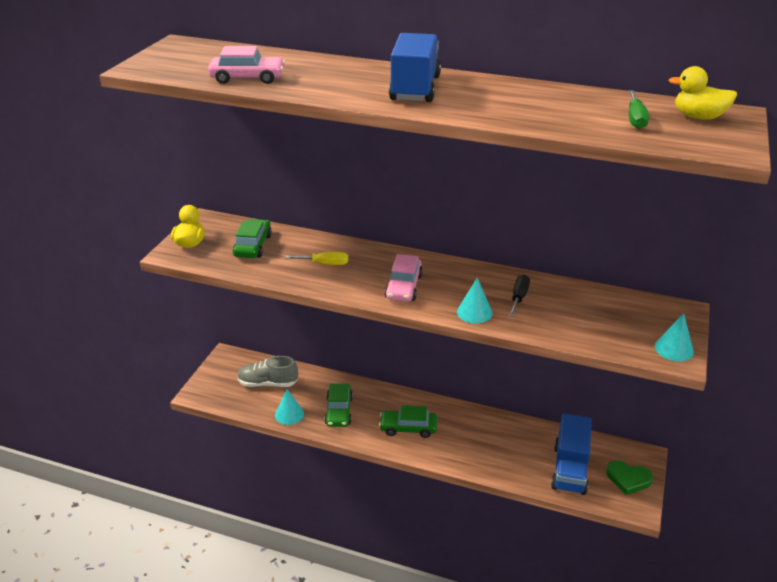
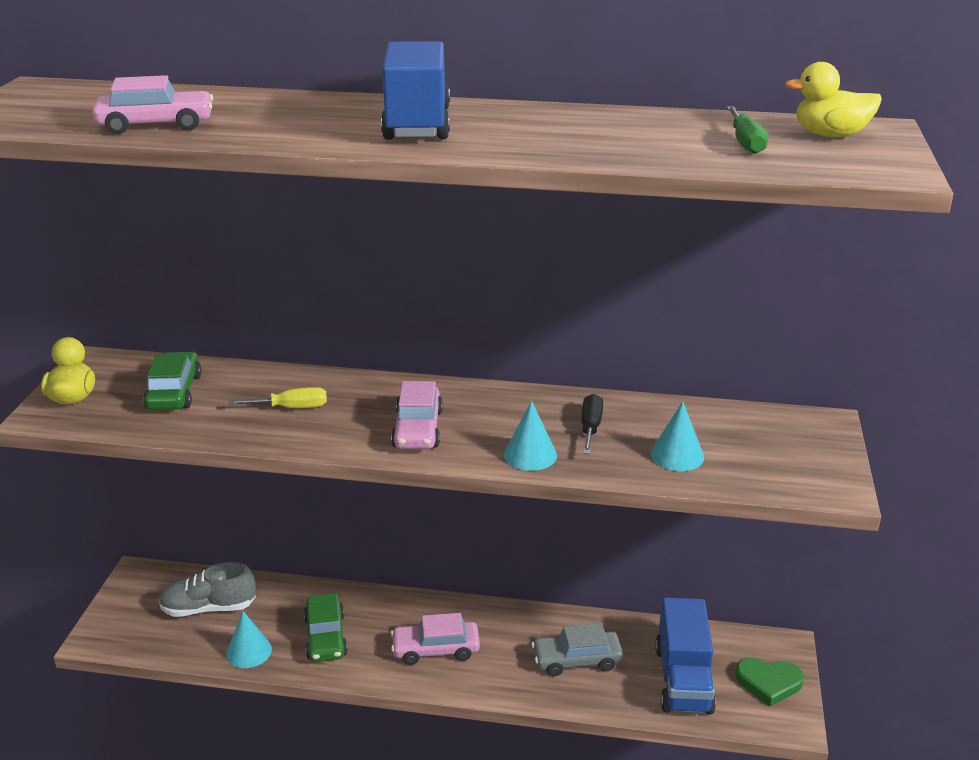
camera: 10 degrees left, 5 degrees down
green car [379,405,437,438] -> pink car [391,613,480,665]
turquoise cone [655,313,694,361] -> turquoise cone moved to [650,401,704,471]
none -> grey car [531,623,623,676]

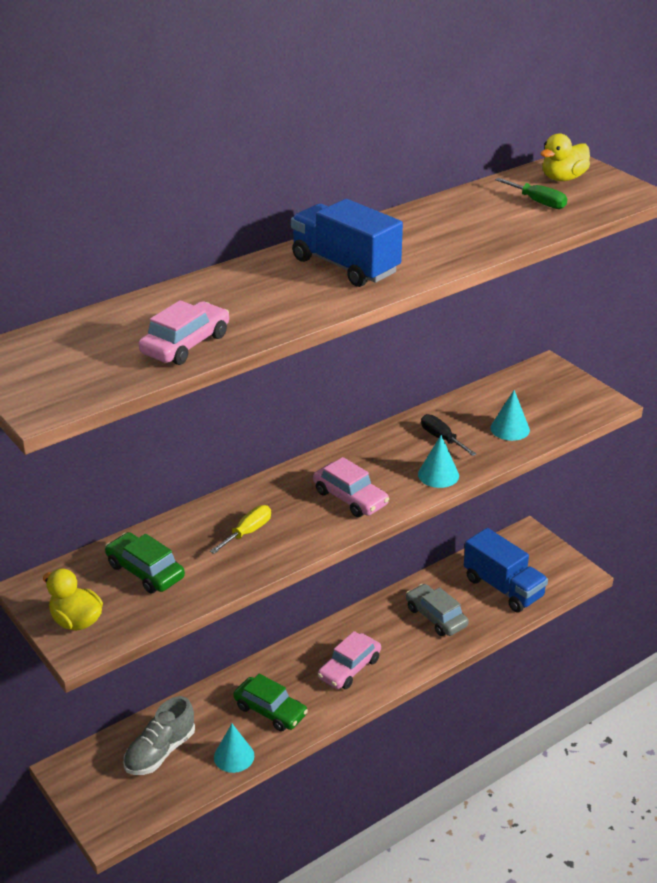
camera: 45 degrees left, 5 degrees up
grey car [531,623,623,676] -> grey car turned 105 degrees clockwise [406,584,469,636]
green heart [735,657,804,706] -> none

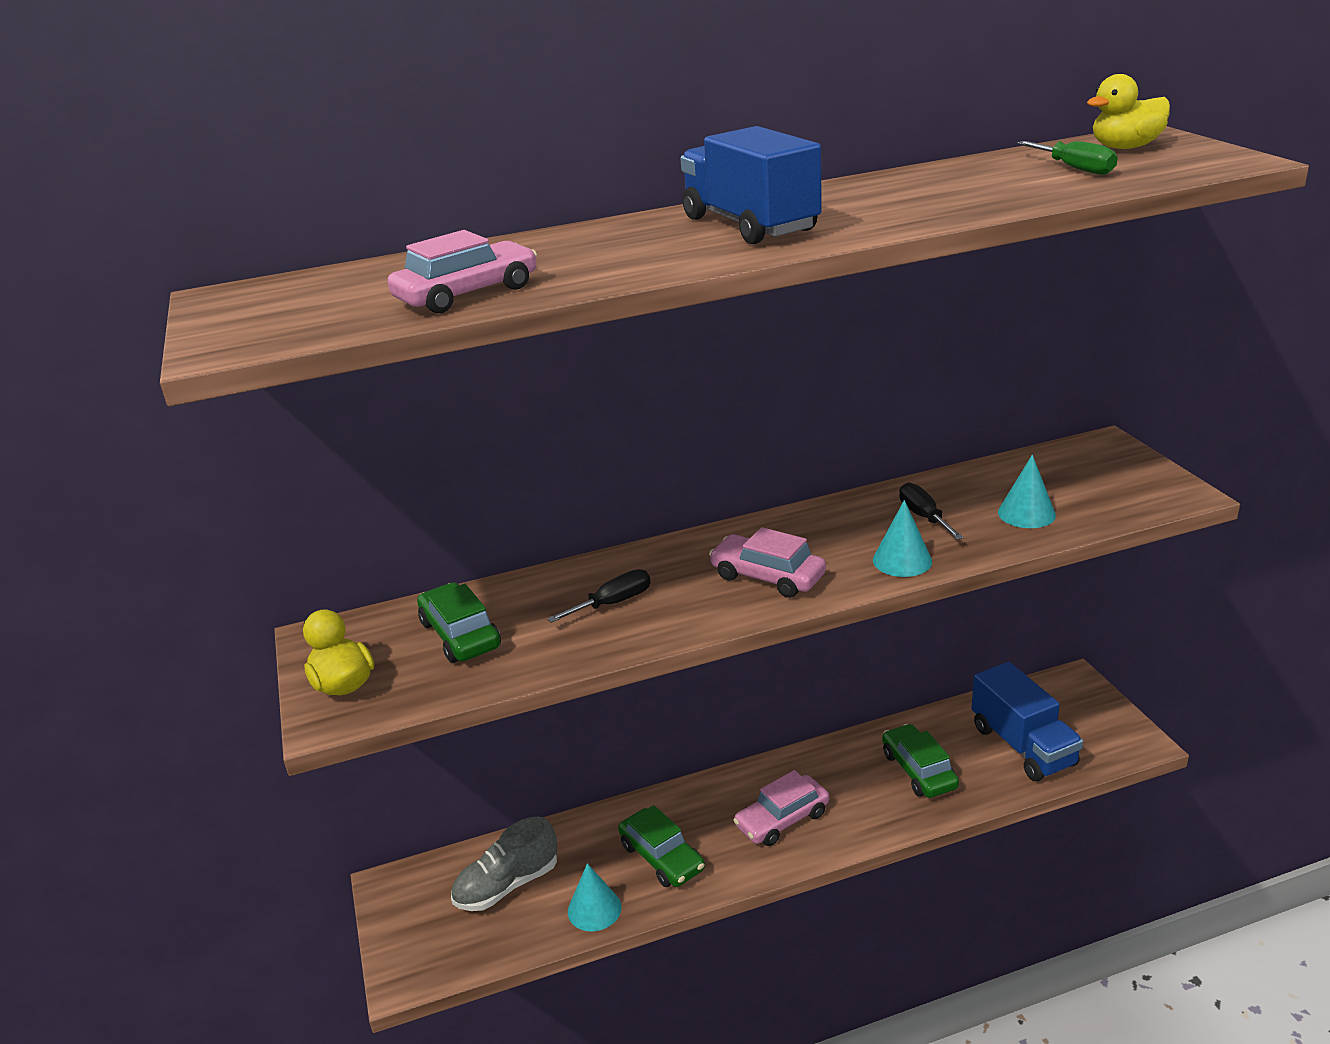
camera: 20 degrees right, 5 degrees down
yellow screwdriver [210,505,271,554] -> black screwdriver [547,569,651,623]
pink car [313,457,389,517] -> pink car turned 150 degrees clockwise [709,527,826,598]
grey car [406,584,469,636] -> green car [882,724,959,798]

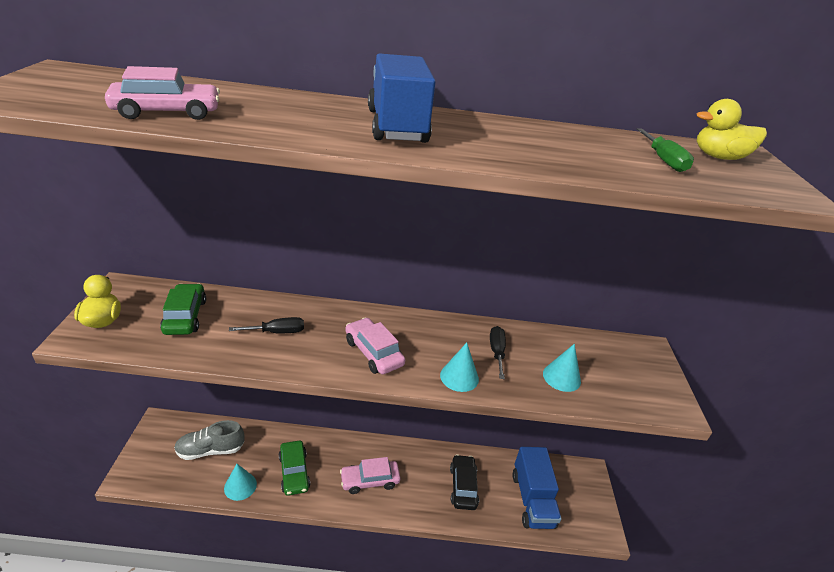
camera: 15 degrees right, 5 degrees up
green car [882,724,959,798] -> black car [450,454,479,510]

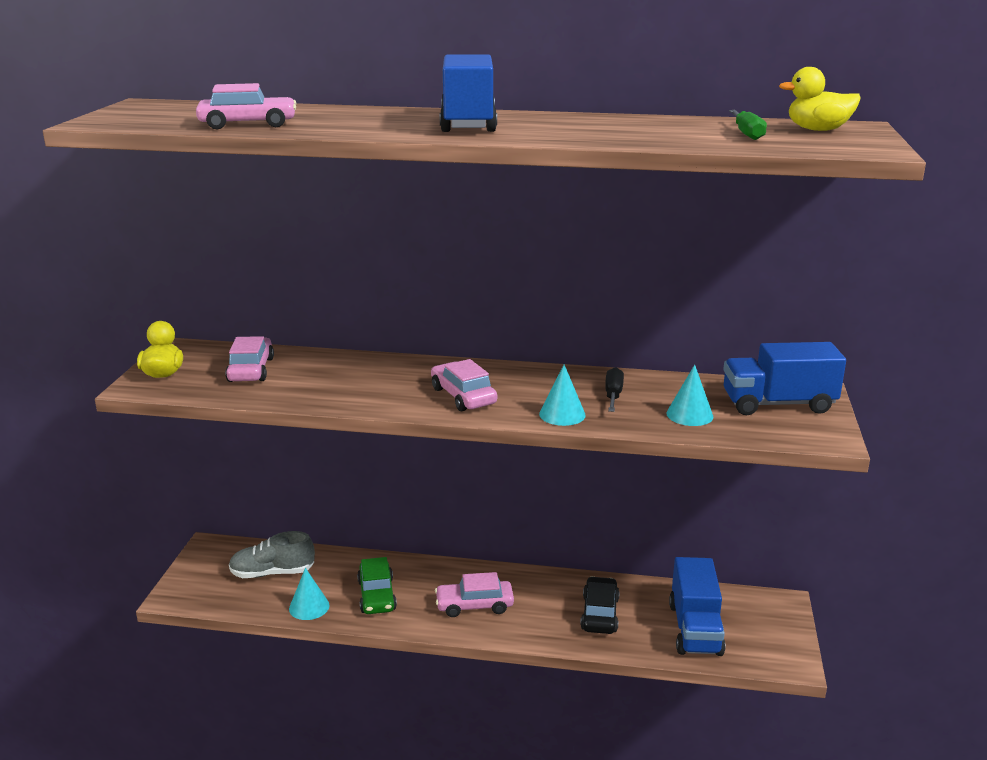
camera: 10 degrees right, 10 degrees down
green car [160,284,206,335] -> pink car [225,336,274,382]
black screwdriver [229,317,304,334] -> none
none -> blue truck [723,342,846,415]

